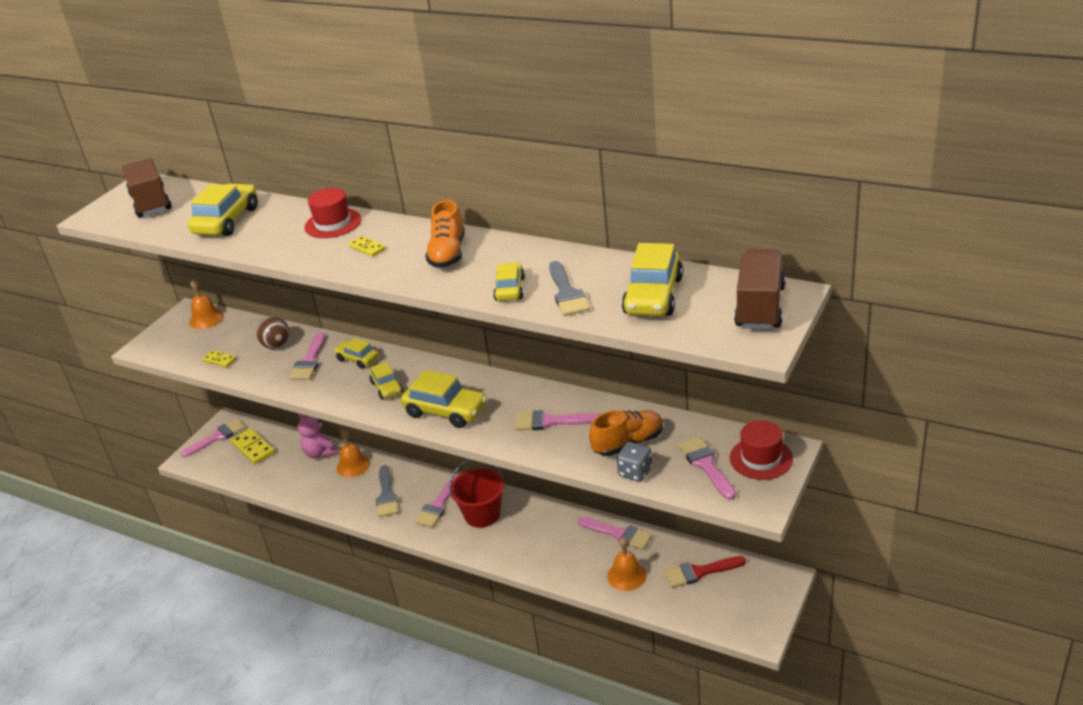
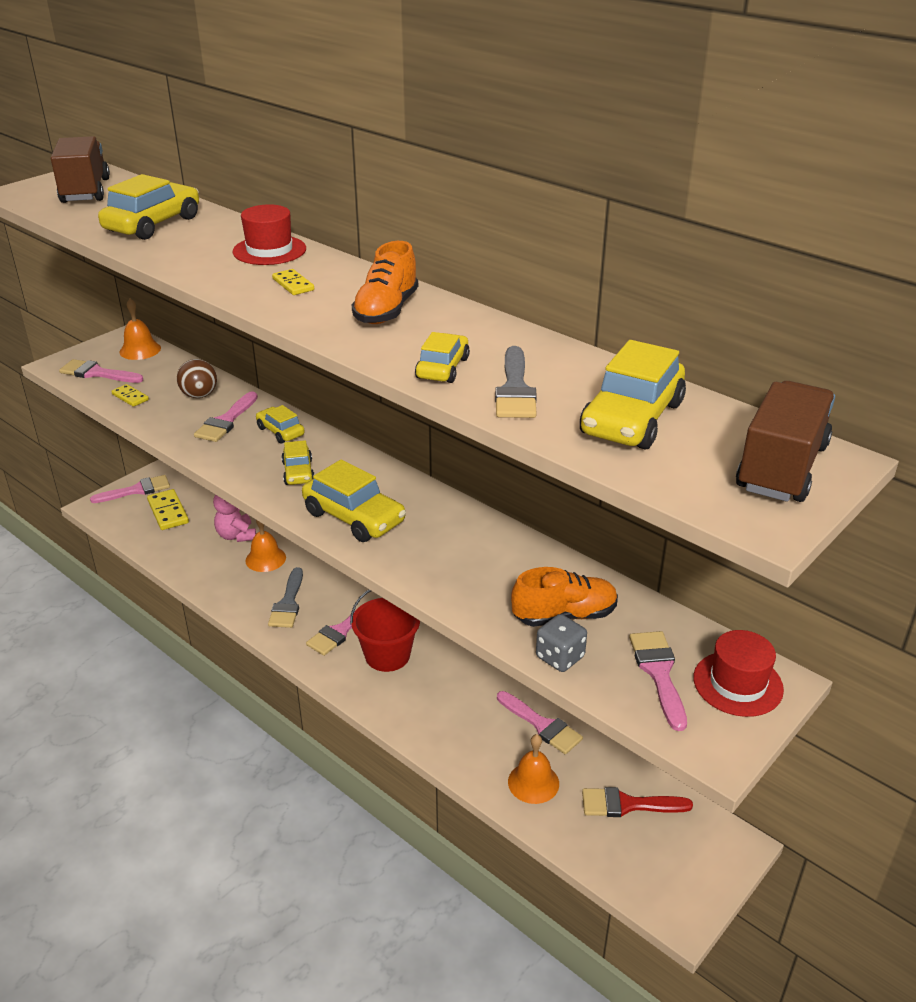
camera: 10 degrees right, 0 degrees up
pink brush [514,410,600,430] -> pink brush moved to [59,359,143,383]

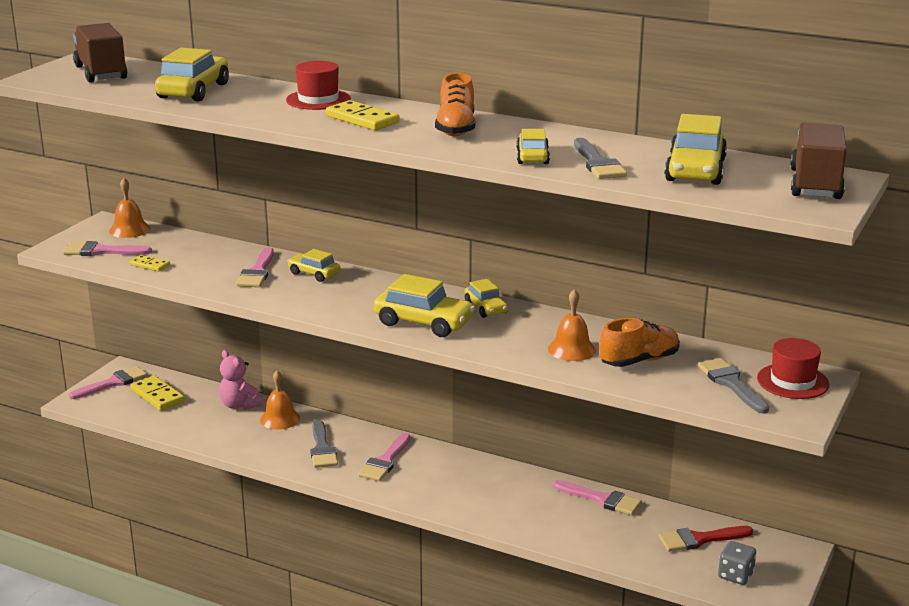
camera: 15 degrees left, 10 degrees down
brown ball [177,359,217,398] -> none
yellow domino [272,269,314,295] -> yellow domino [326,100,399,130], size x1.72
yellow car [281,440,314,485] -> yellow car moved to [465,279,508,318]
red bucket [350,590,420,672] -> none
orange bell [508,734,559,804] -> orange bell moved to [548,289,596,361]
grey dice [536,614,587,672] -> grey dice moved to [718,541,756,585]
pink brush [629,631,687,731] -> grey brush [697,358,769,414]

